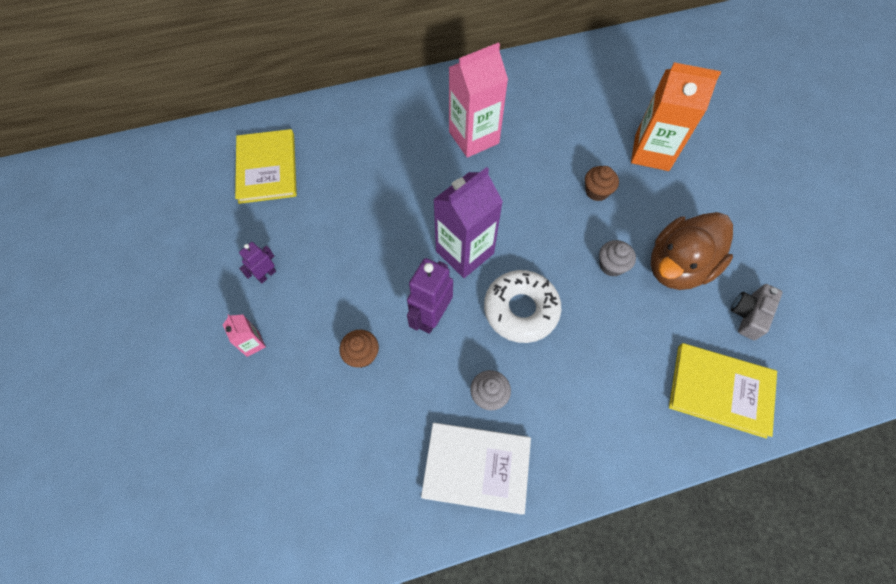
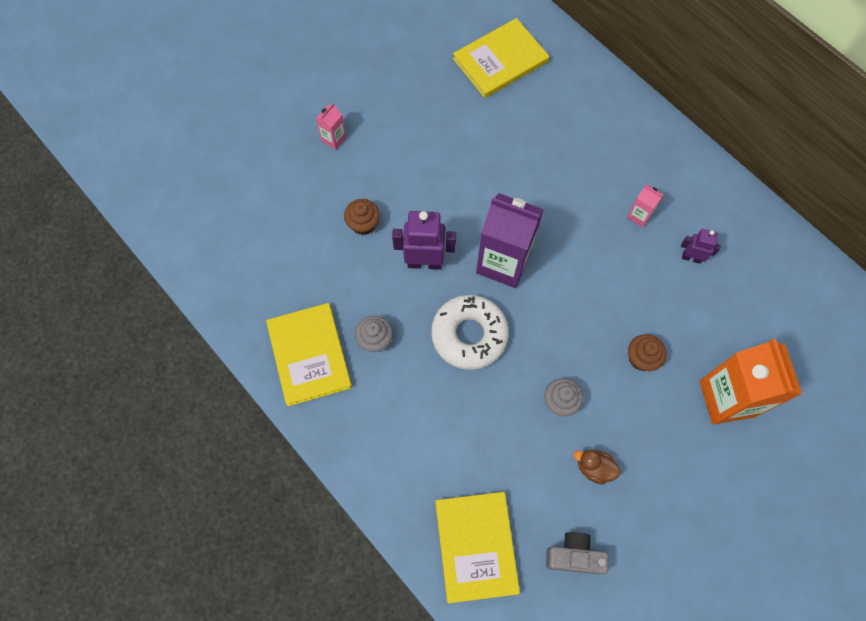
camera: 65 degrees right, 5 degrees up
purple robot [239,242,276,283] -> purple robot moved to [681,229,721,264]
white book [421,423,531,515] -> yellow book [266,303,352,406]
pink carton [449,42,508,158] -> pink carton [627,184,664,228], size x0.45
brown duck [651,212,733,290] -> brown duck [574,450,620,485], size x0.42

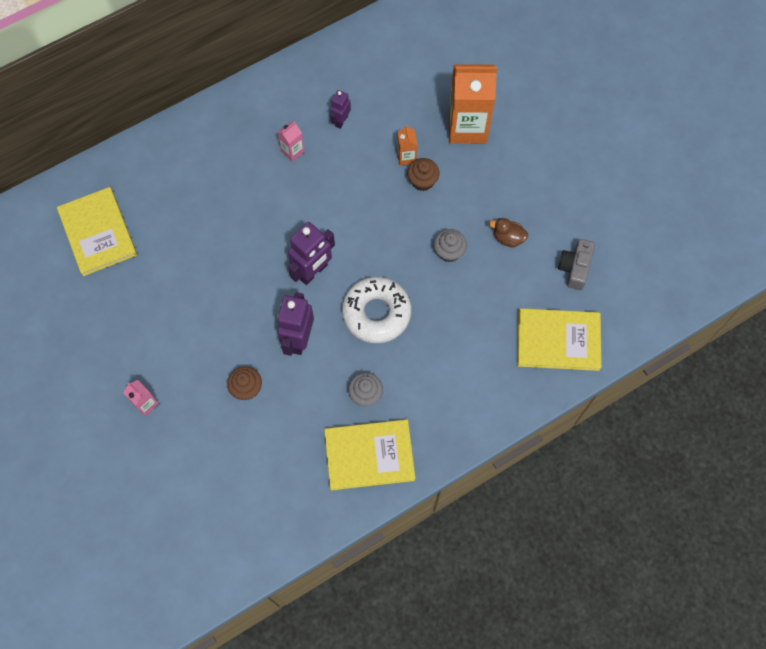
camera: 80 degrees left, 0 degrees up
purple carton [476,193,544,288] -> purple robot [288,222,335,285]
brown duck [574,450,620,485] -> brown duck turned 75 degrees clockwise [489,218,528,248]
none -> orange carton [397,125,417,165]

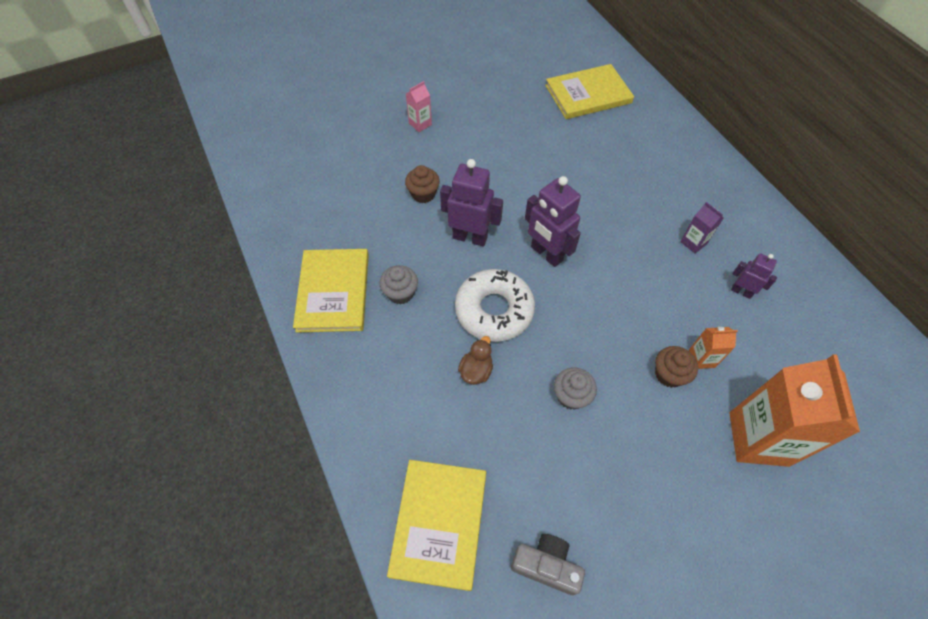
camera: 95 degrees right, 10 degrees down
pink carton [277,122,305,162] -> purple carton [680,202,724,253]
brown duck [489,218,528,248] -> brown duck moved to [458,336,493,385]

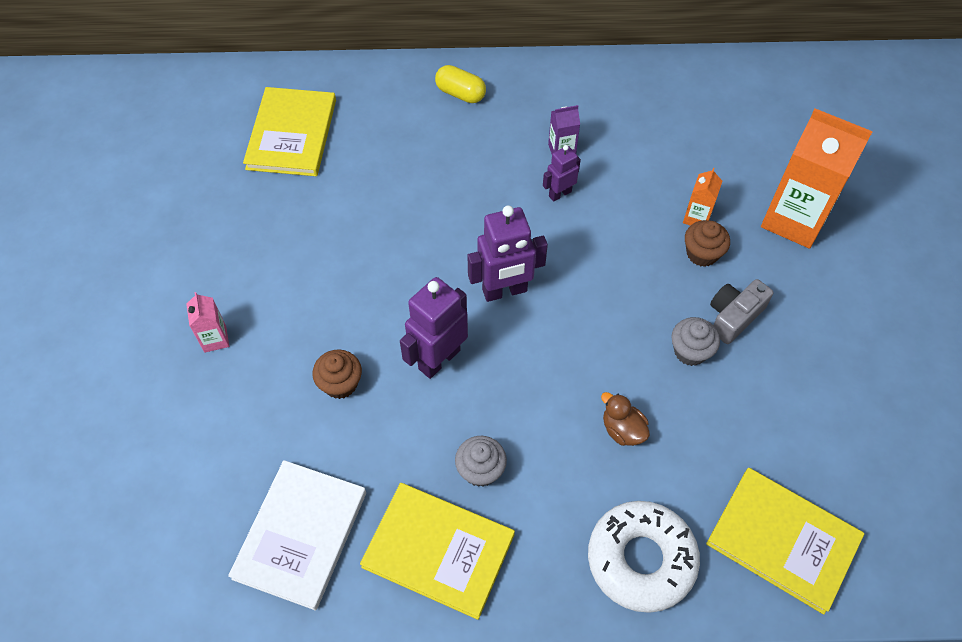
camera: 65 degrees left, 0 degrees up
white donut [455,269,535,342] -> white donut moved to [588,501,700,613]
grey camera [511,534,585,595] -> grey camera moved to [710,279,774,344]
purple robot [731,253,777,299] -> purple robot moved to [543,145,581,202]
none -> white book [228,460,366,610]
none -> yellow capsule [435,65,486,103]

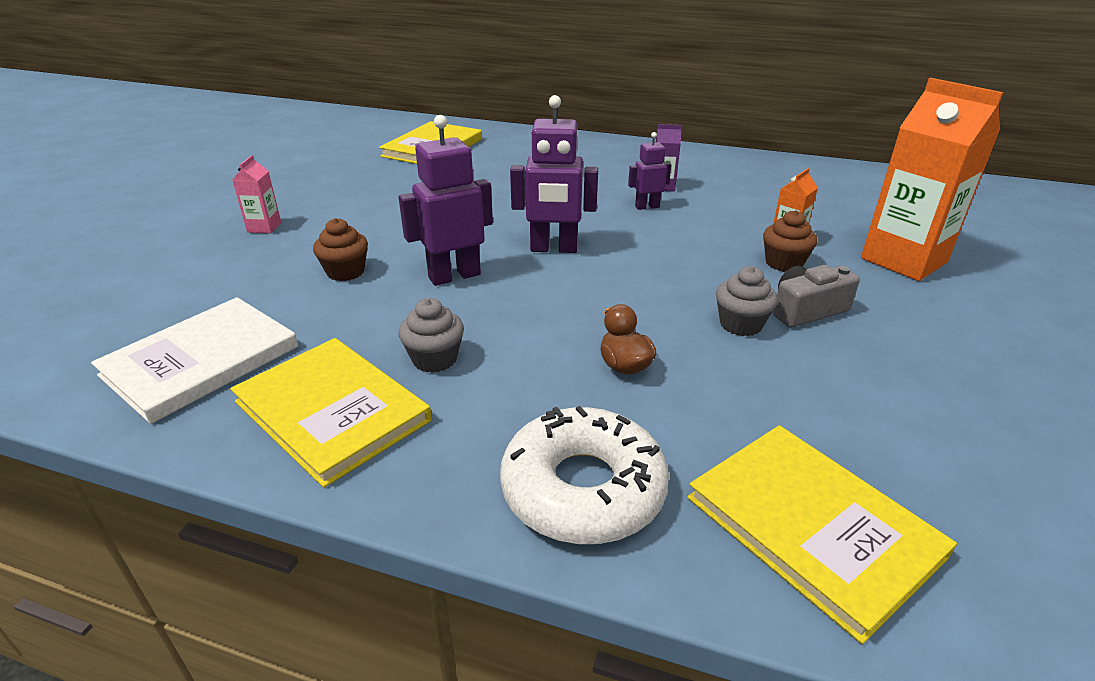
camera: 20 degrees right, 25 degrees down
yellow capsule [435,65,486,103] -> none

